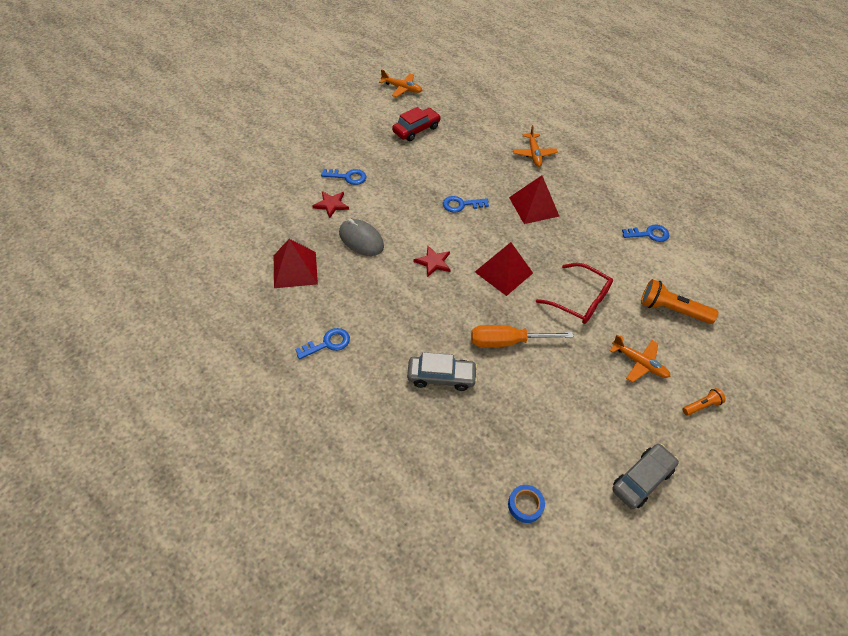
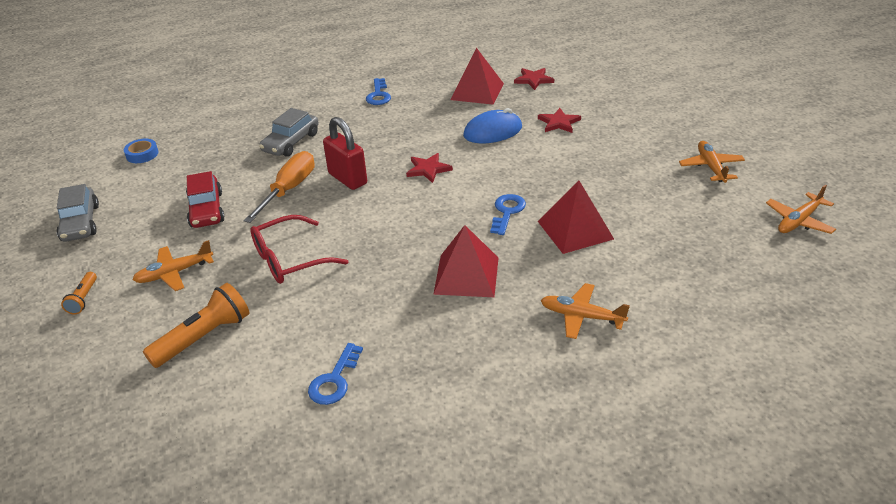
camera: 120 degrees right, 15 degrees down
blue key [321,169,367,185] -> none
grey mouse [339,219,384,256] -> blue mouse [463,108,522,143]
red car [392,107,441,141] -> red car moved to [186,171,225,228]
red pyramid [475,242,533,296] -> red pyramid moved to [538,181,614,254]
none -> red padlock [323,117,367,190]
none -> red star [514,68,554,90]
none -> orange plane [679,141,745,183]

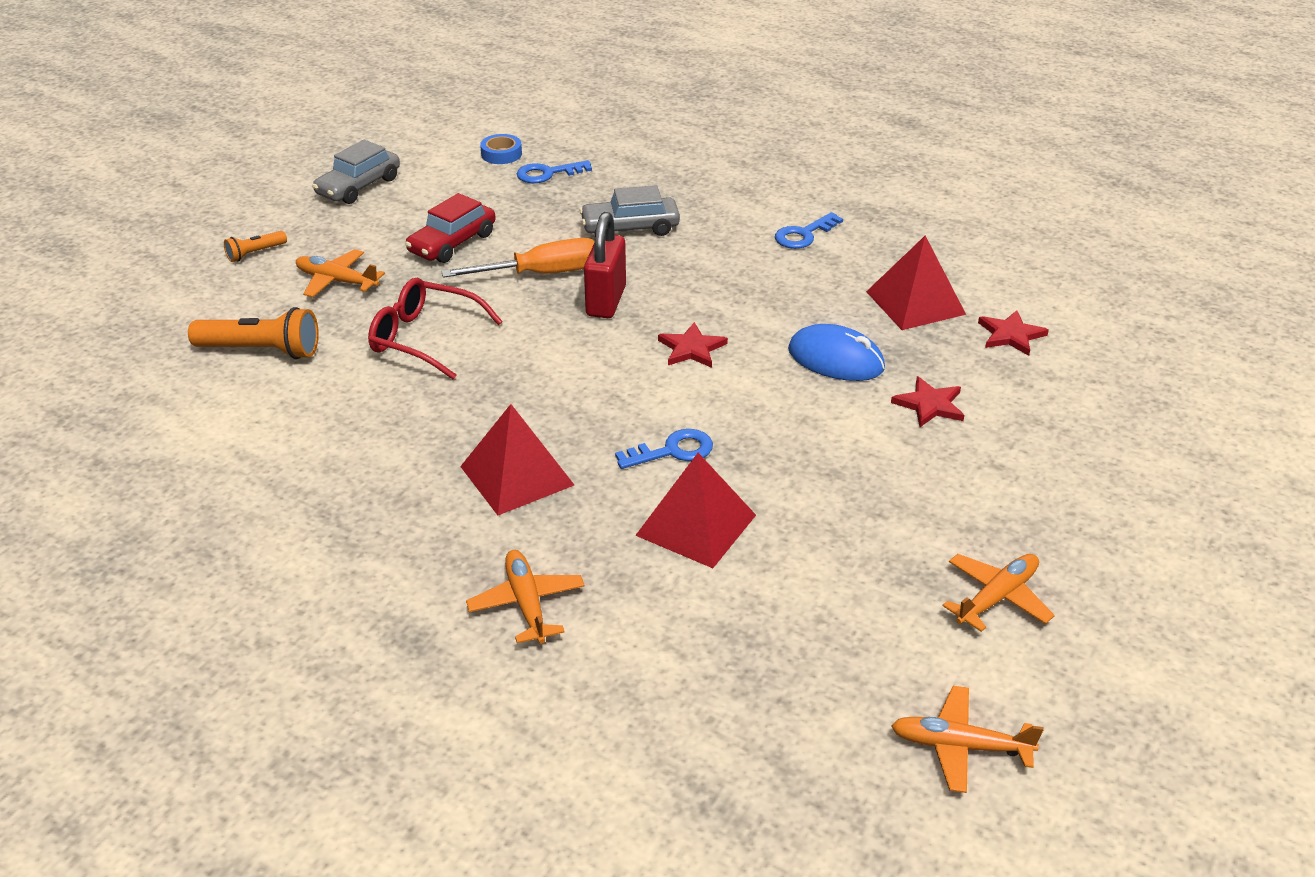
camera: 50 degrees right, 0 degrees up
blue key [308,343,363,405] -> blue key moved to [516,160,592,183]

